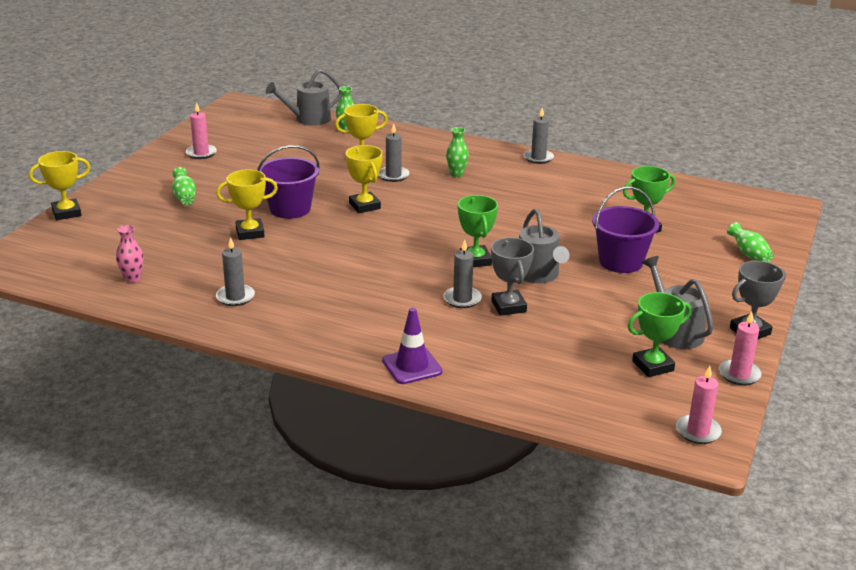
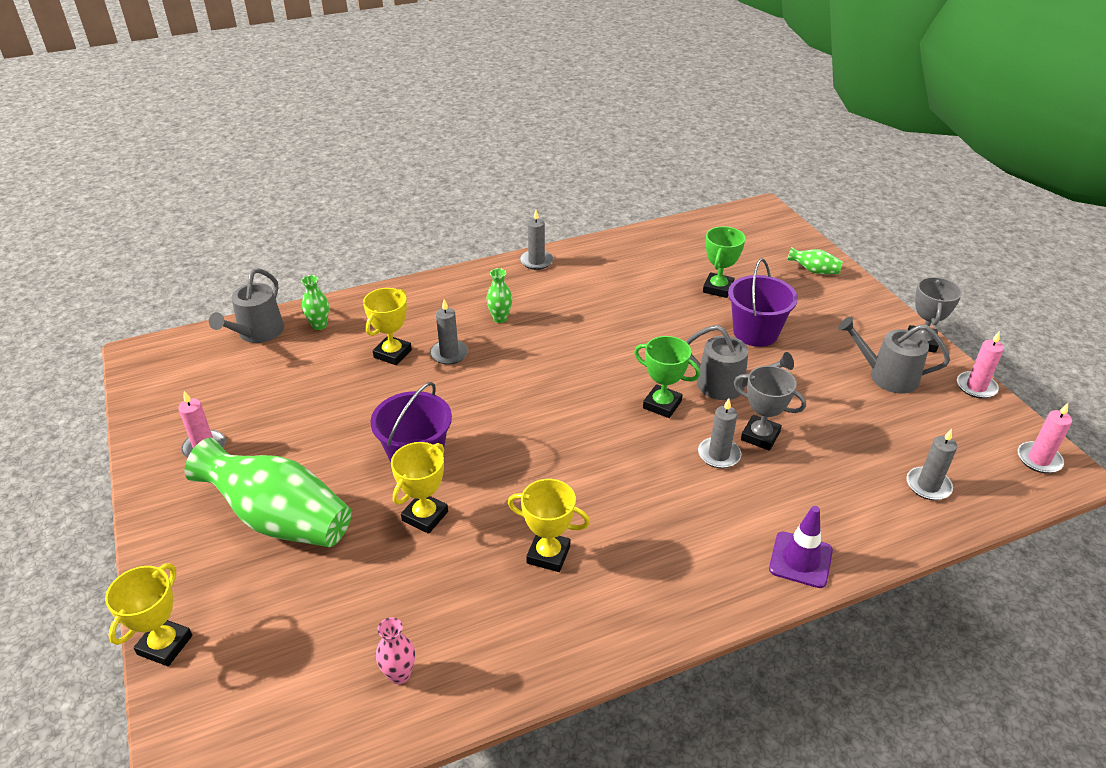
camera: 45 degrees left, 10 degrees up
green vase [172,167,196,205] -> green vase [185,438,352,547], size x2.33
grey candle [216,237,255,306] -> grey candle moved to [907,429,957,500]
yellow trophy [346,145,383,213] -> yellow trophy moved to [508,479,590,572]
green trophy [628,292,691,377] -> none

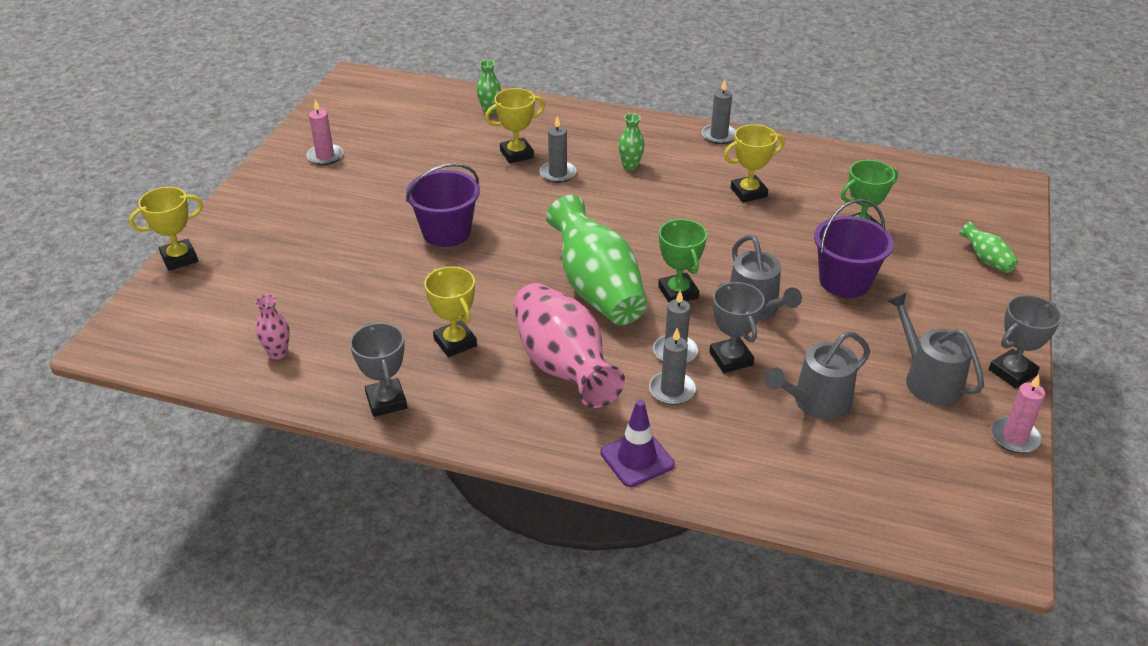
camera: 40 degrees right, 0 degrees up
green vase [185,438,352,547] -> green vase moved to [546,195,647,325]
grey watering can [209,268,284,343] -> grey watering can moved to [765,331,870,420]
yellow trophy [391,442,448,534] -> yellow trophy moved to [724,124,785,203]
grey candle [907,429,957,500] -> grey candle moved to [649,328,696,405]
pink candle [1018,403,1072,473] -> none
none -> grey trophy [350,323,407,417]
none -> pink vase [513,283,625,408]

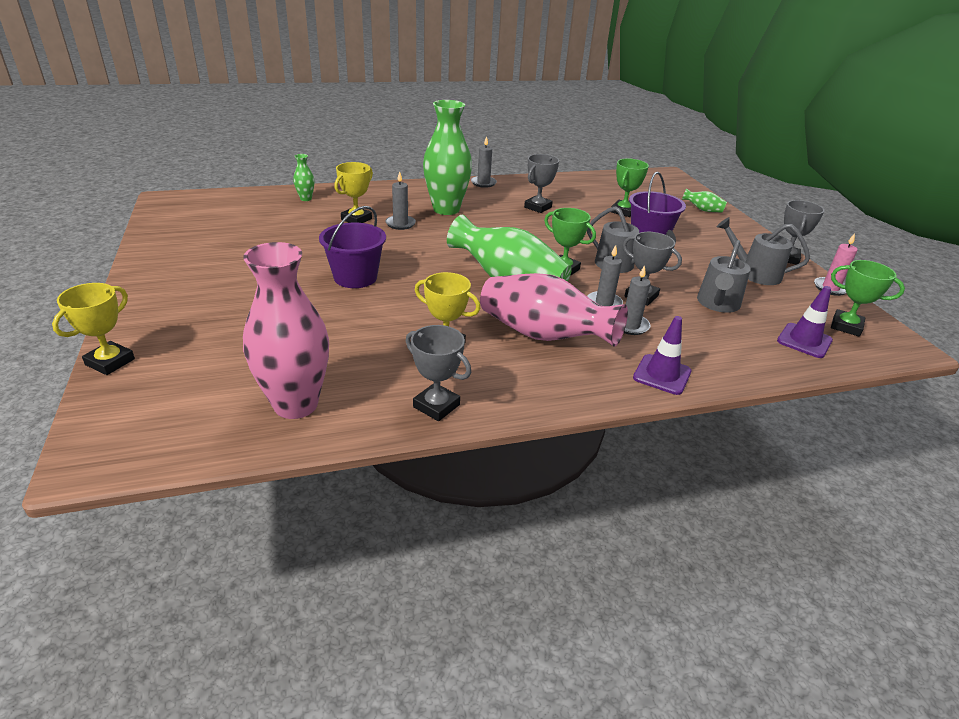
camera: 35 degrees left, 5 degrees down
pink vase [255,295,290,360] -> pink vase [243,242,329,419], size x2.33
pink candle [306,99,343,165] -> none
green vase [618,113,645,170] -> green vase [423,100,472,215], size x2.33
yellow trophy [724,124,785,203] -> grey trophy [524,154,559,213]
none -> purple traffic cone [777,286,833,358]
none -> green trophy [831,260,905,337]

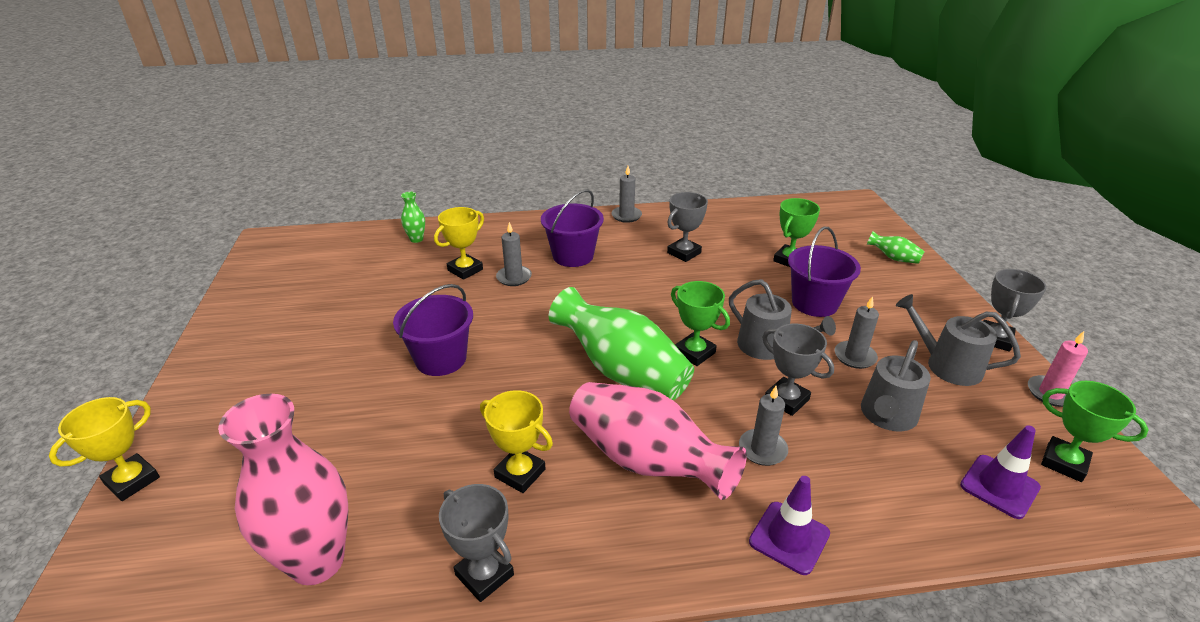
camera: 10 degrees right, 0 degrees up
green vase [423,100,472,215] -> purple bucket [541,189,604,267]
grey candle [587,245,623,306] -> grey candle moved to [834,296,879,369]

